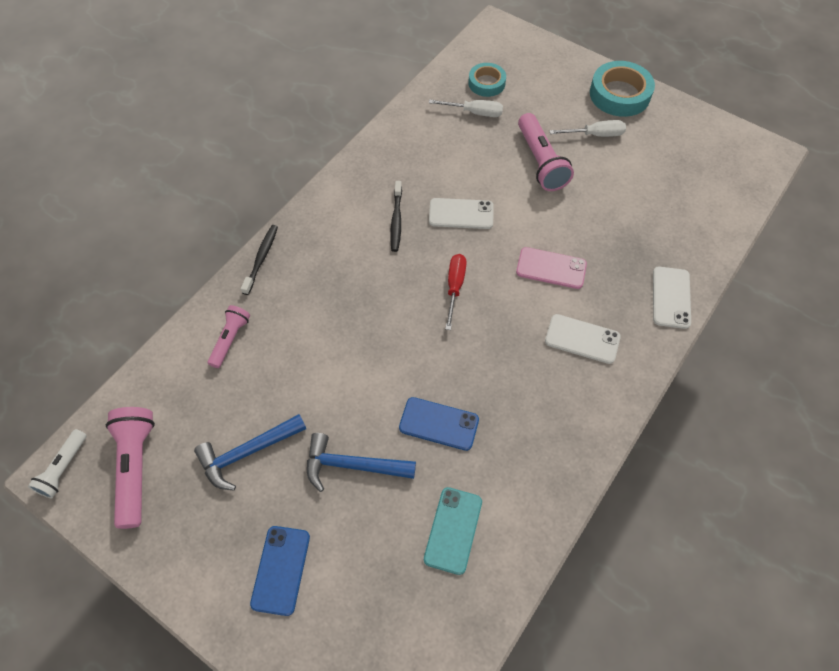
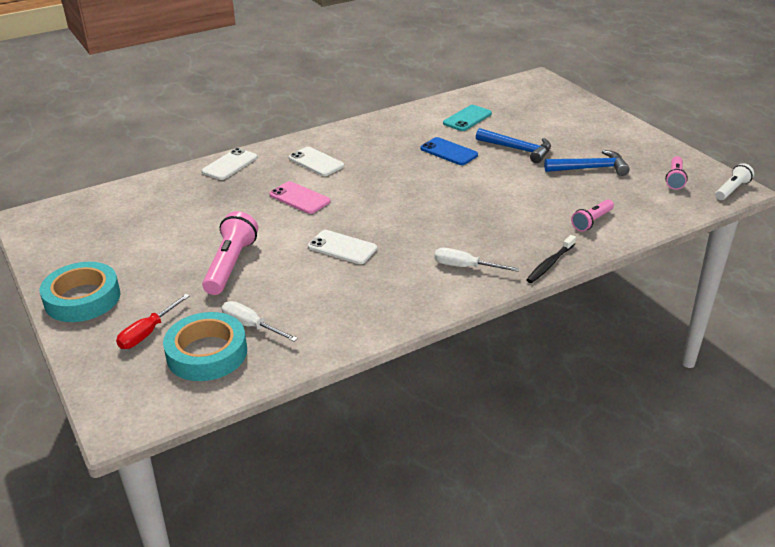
camera: 155 degrees left, 25 degrees down
pink flashlight [106,407,155,529] -> pink flashlight [665,156,688,190], size x0.60
blue phone [250,526,310,616] -> none
black toothbrush [390,181,402,252] -> none
red screwdriver [445,254,467,330] -> red screwdriver moved to [116,294,190,349]
turquoise tape [468,63,506,97] -> turquoise tape [163,312,247,381], size x1.61
white screwdriver [549,120,626,137] -> white screwdriver moved to [434,248,519,272]

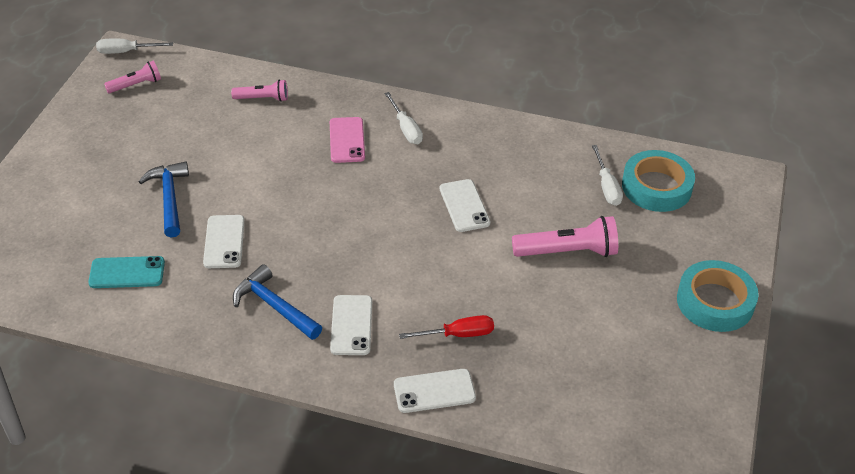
camera: 135 degrees left, 10 degrees up
red screwdriver [116,294,190,349] -> red screwdriver moved to [399,315,494,339]
pink flashlight [202,211,258,295] -> pink flashlight turned 150 degrees counterclockwise [512,216,618,257]
pink phone [269,181,330,214] -> pink phone moved to [330,117,365,163]
blue phone [420,137,478,165] -> white phone [203,215,245,268]
black toothbrush [526,235,576,283] -> none
blue hammer [544,150,630,176] -> blue hammer moved to [233,264,322,340]
white flashlight [715,163,754,200] -> white screwdriver [96,39,173,54]

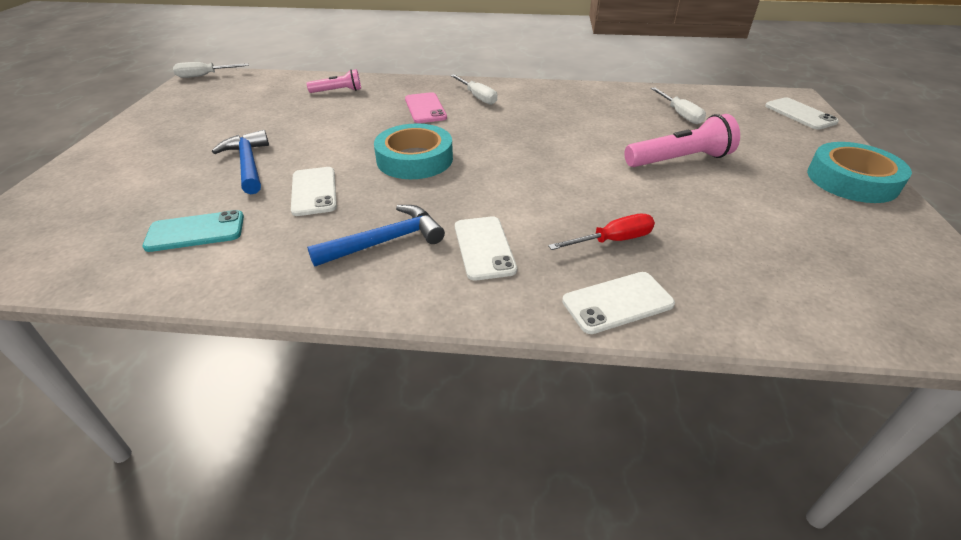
camera: 10 degrees left, 5 degrees down
pink flashlight [104,61,161,93] -> none
blue hammer [233,264,322,340] -> blue hammer turned 120 degrees clockwise [307,205,445,267]
white phone [440,179,490,232] -> white phone moved to [765,97,839,130]
turquoise tape [622,150,695,212] -> turquoise tape moved to [374,123,453,179]

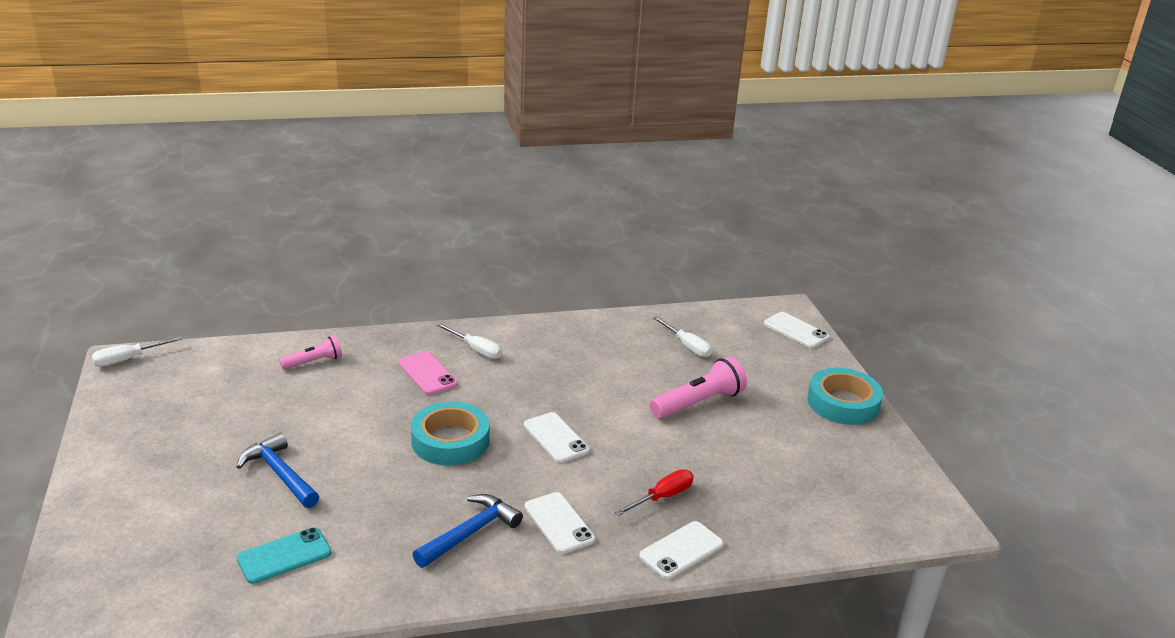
camera: 20 degrees left, 10 degrees down
white phone [291,167,337,216] -> white phone moved to [524,412,589,463]

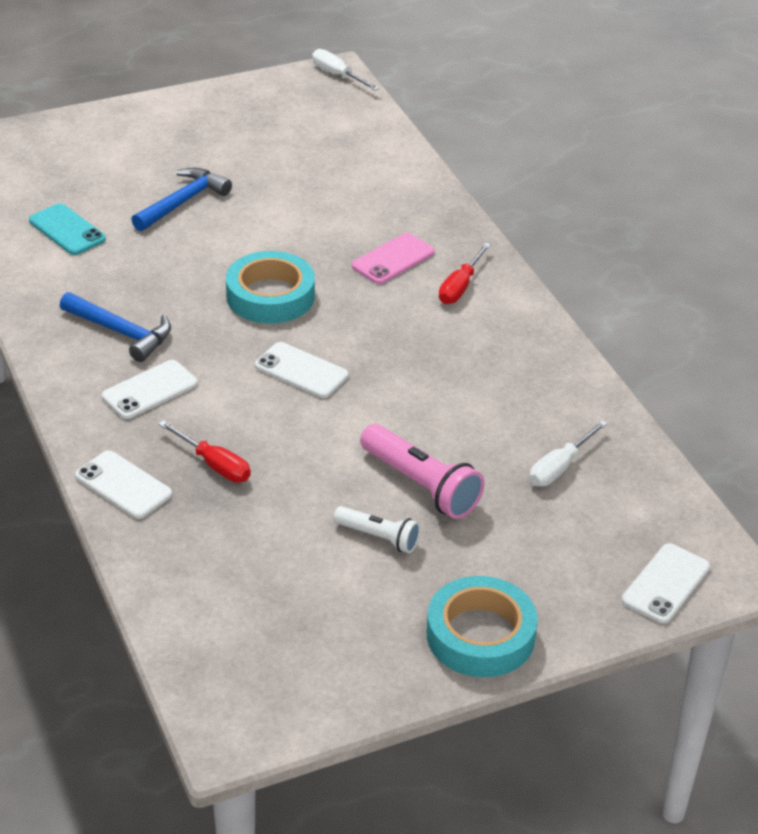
camera: 80 degrees right, 10 degrees up
pink flashlight [279,336,342,369] -> none
white screwdriver [437,323,503,359] -> red screwdriver [439,242,491,304]
white phone [524,412,589,463] -> white phone turned 75 degrees clockwise [255,342,348,398]
none -> white flashlight [334,506,421,553]

